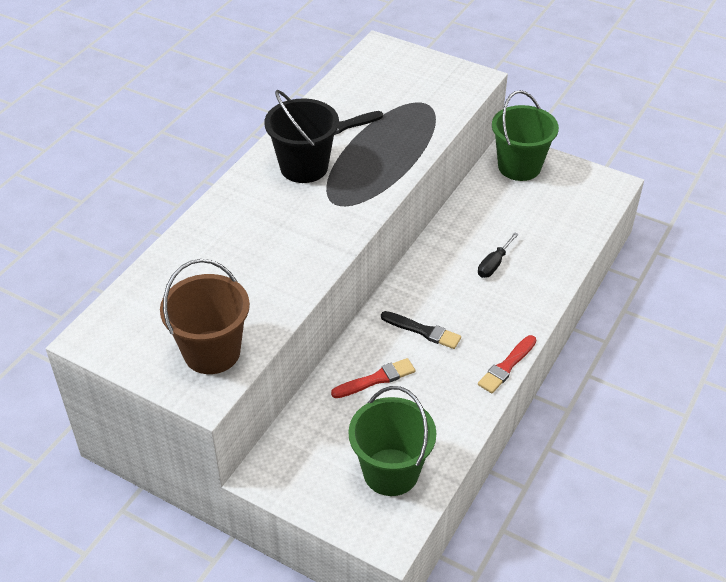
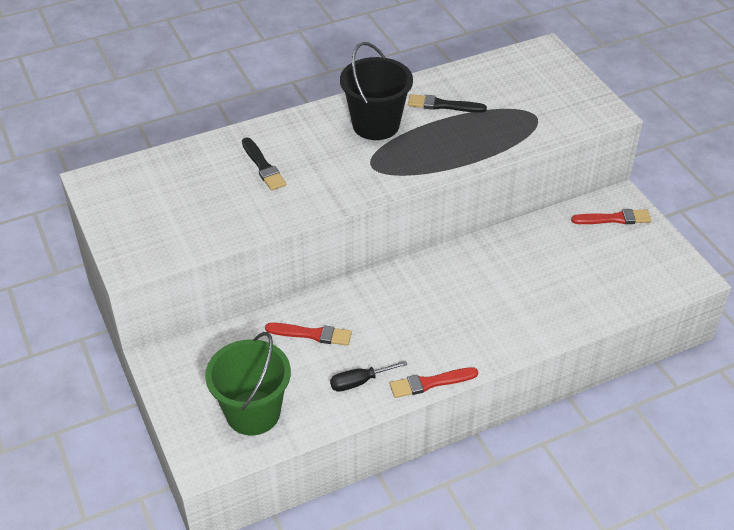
camera: 35 degrees right, 0 degrees up
brown bucket [160,259,250,374] -> none
black brush [381,311,461,349] -> black brush moved to [242,137,286,191]
black screwdriver [478,233,519,278] -> black screwdriver moved to [330,361,408,392]
green bucket [492,90,559,181] -> red brush [571,209,651,224]

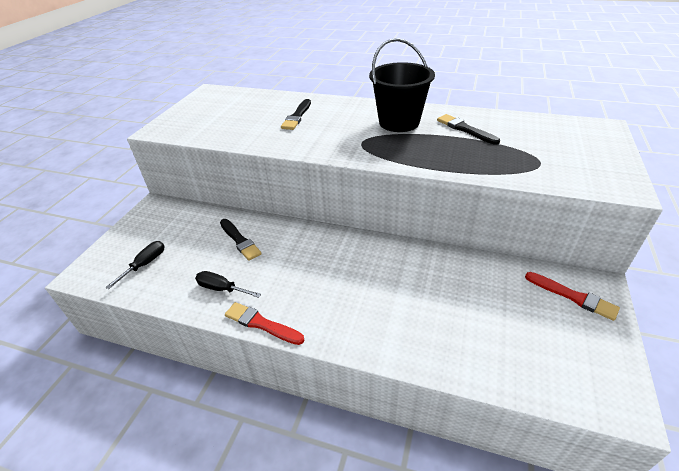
camera: 45 degrees right, 5 degrees down
green bucket [205,332,291,436] -> black screwdriver [105,241,165,289]
red brush [265,323,352,346] -> black brush [220,219,262,261]

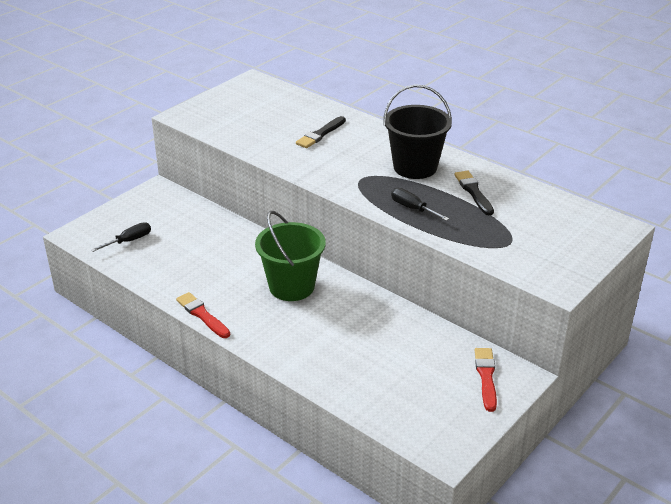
camera: 20 degrees right, 5 degrees down
black screwdriver [195,271,261,298] -> black screwdriver moved to [391,188,449,221]
black brush [220,219,262,261] -> none
red brush [525,272,620,321] -> red brush turned 150 degrees counterclockwise [475,348,497,412]
none -> green bucket [255,211,326,301]

